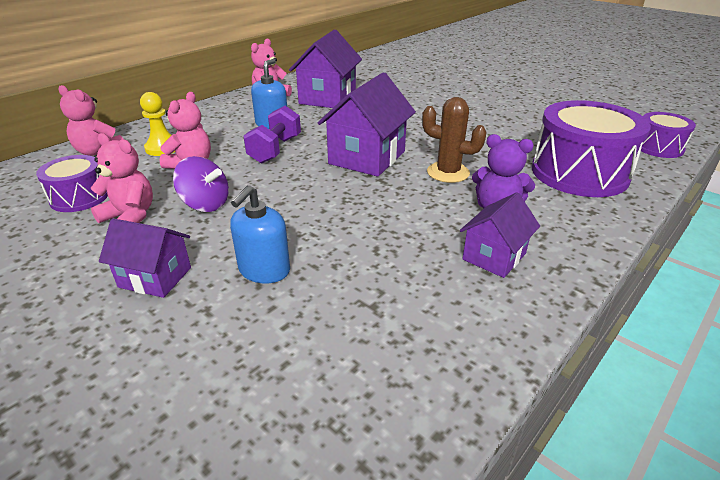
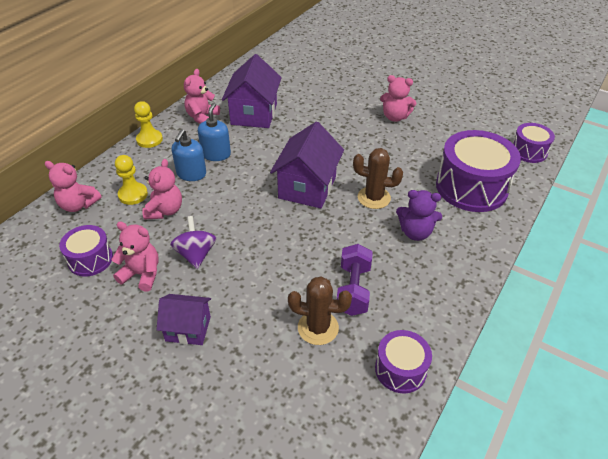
camera: 10 degrees left, 10 degrees up
purple spinning top [173,156,229,212] -> purple spinning top turned 120 degrees counterclockwise [170,216,217,269]
blue soap dispenser [230,185,290,283] -> blue soap dispenser moved to [172,129,206,181]
purple dumbbell [243,106,301,164] -> purple dumbbell moved to [337,244,373,316]
purple house [460,192,540,278] -> none
none -> yellow pawn [134,101,163,148]
none -> brown cactus [288,276,352,345]
none -> purple drum [375,330,432,393]
none -> pink teddy bear [380,75,416,122]

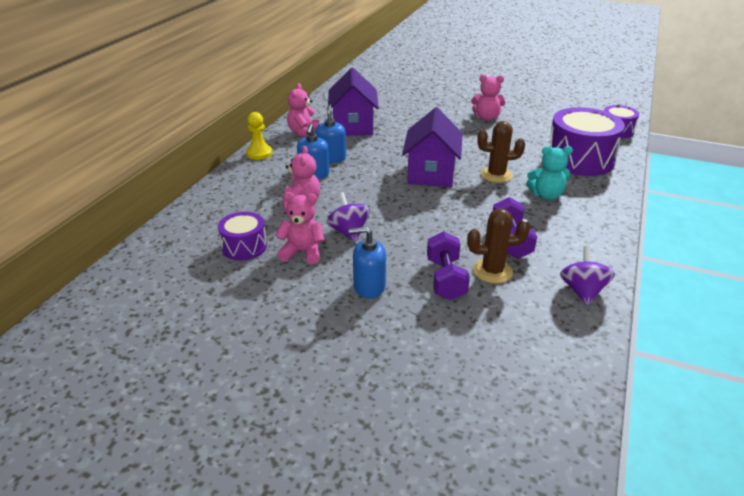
camera: 10 degrees left, 10 degrees down
pink teddy bear [45,161,101,212] -> none
yellow pawn [115,155,148,205] -> none
purple house [156,294,211,345] -> blue soap dispenser [349,227,386,299]
purple drum [375,330,432,393] -> purple spinning top [560,246,615,305]
purple teddy bear [396,190,442,241] -> turquoise teddy bear [526,146,573,200]
none -> purple dumbbell [427,231,470,300]

